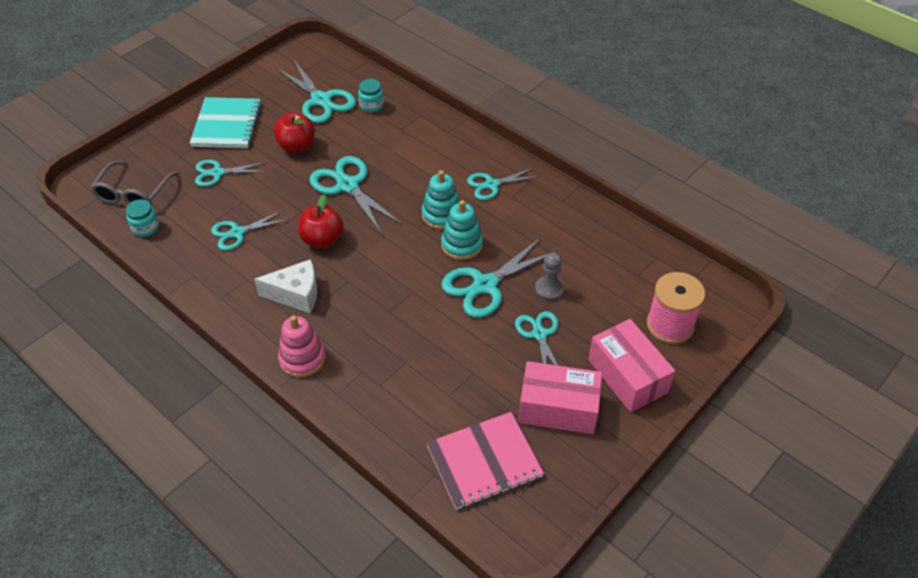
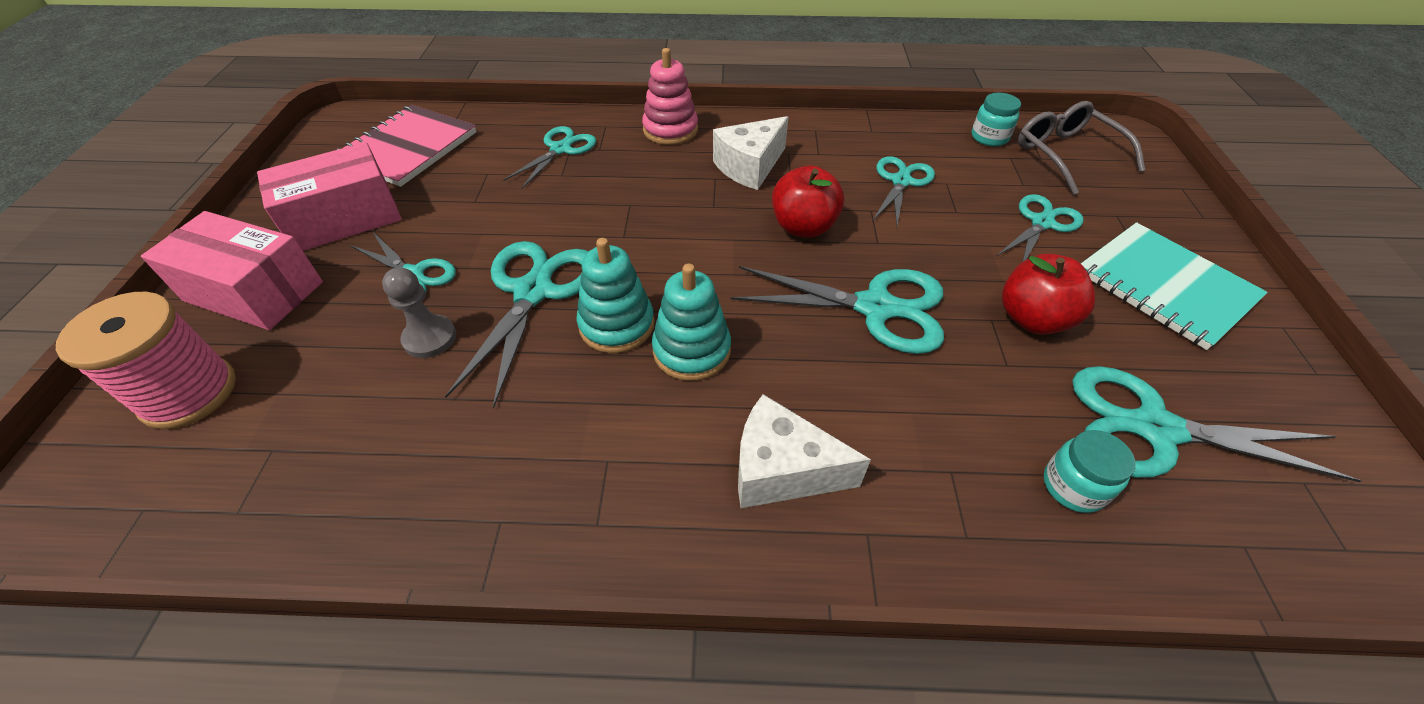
camera: 140 degrees right, 0 degrees up
turquoise scissors [467,168,540,200] -> turquoise scissors moved to [503,126,596,189]
none -> white cheese [738,394,871,508]

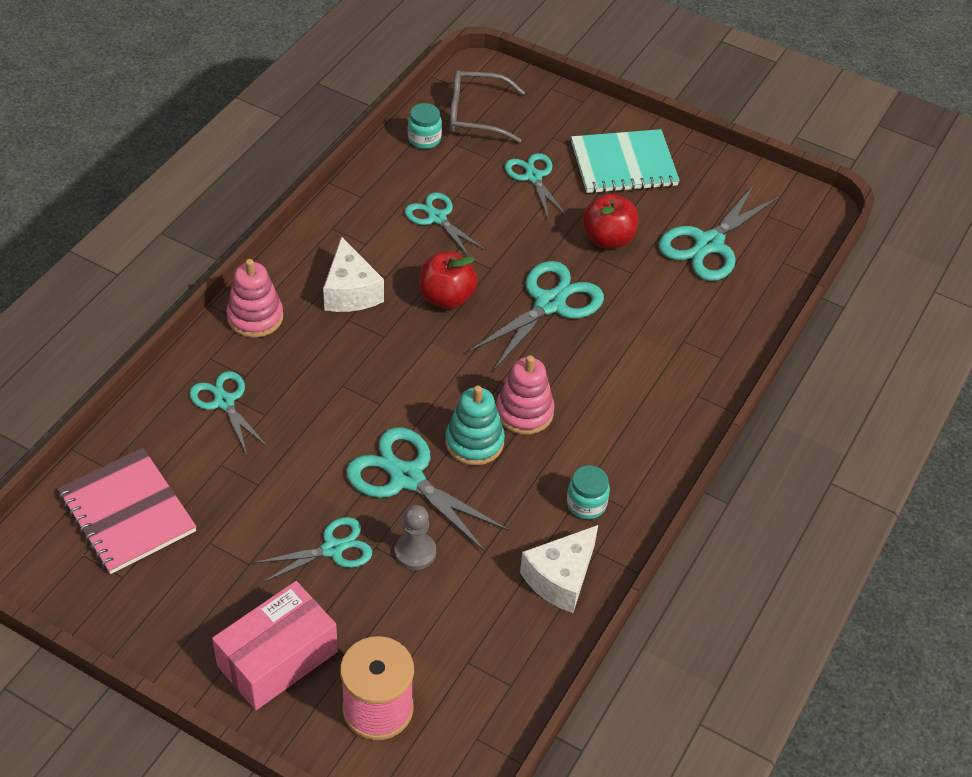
camera: 65 degrees left, 0 degrees up
pink box [257,142,402,251] -> none
turquoise stacking toy [652,264,731,381] -> pink stacking toy [496,355,554,435]
white cheese [738,394,871,508] -> white cheese moved to [520,525,598,613]
turquoise jar [1044,430,1136,513] -> turquoise jar moved to [567,465,610,519]

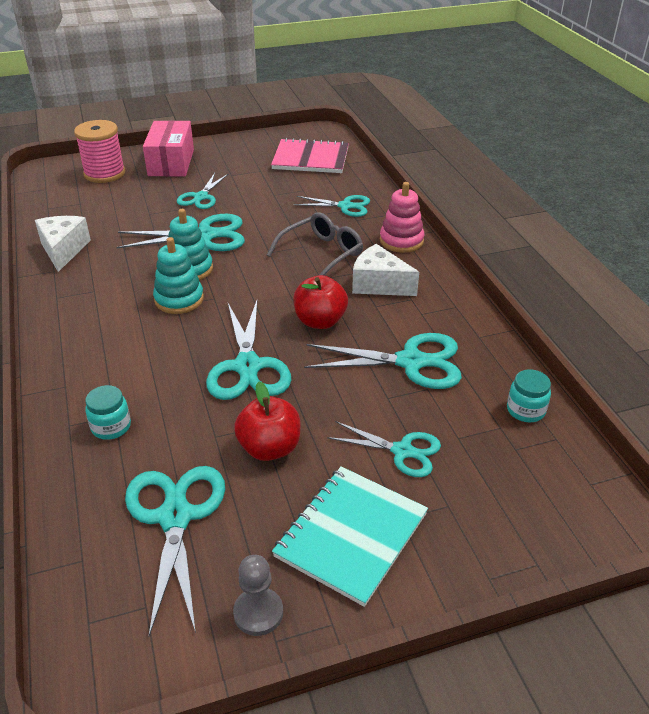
camera: 135 degrees right, 10 degrees down
grey pawn [395,505,436,570] -> grey pawn moved to [233,555,283,636]
turquoise scissors [405,192,486,257] -> turquoise scissors [304,333,462,389], size x1.57
grey glasses [450,70,525,143] -> grey glasses moved to [267,212,363,275]
pink stacking toy [496,355,554,435] -> turquoise stacking toy [153,237,204,314]
turquoise jar [567,465,610,519] -> turquoise jar moved to [85,385,131,440]

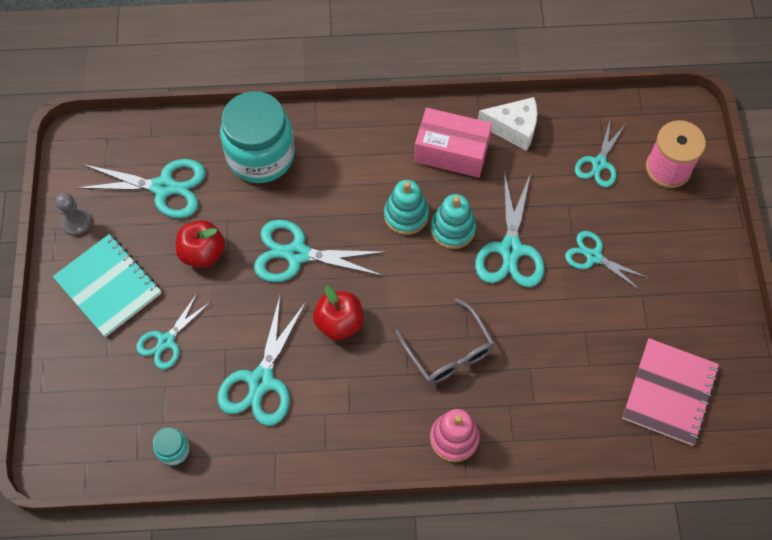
camera: 105 degrees right, 25 degrees up
turquoise jar [85,385,131,440] -> turquoise jar [220,91,295,183], size x2.36
pink box [143,120,194,176] -> pink box moved to [414,108,492,178]
turquoise scissors [294,195,370,217] -> turquoise scissors moved to [575,121,625,187]
white cheese [352,244,419,296] -> none

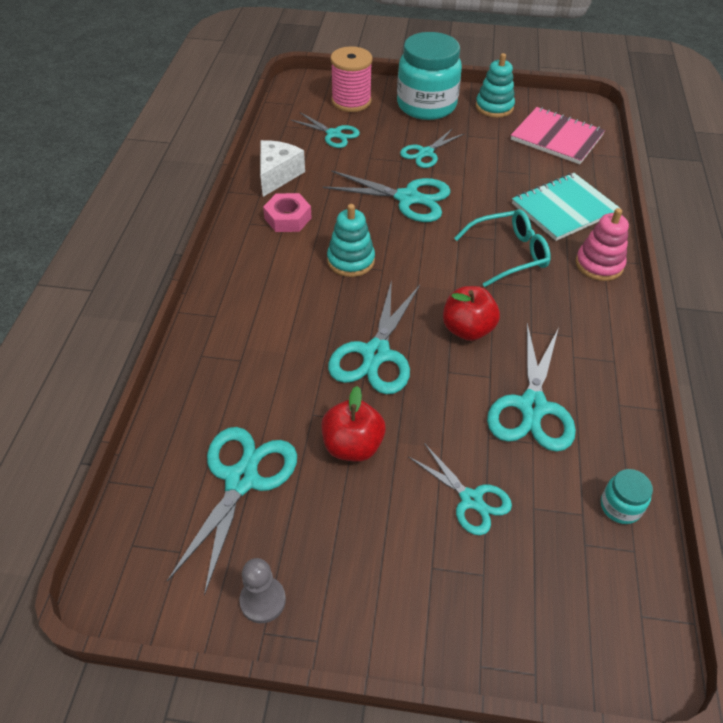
camera: 80 degrees left, 15 degrees down
turquoise notebook [53,234,161,337] -> turquoise notebook moved to [512,173,621,241]
turquoise scissors [217,296,306,426] -> turquoise scissors turned 75 degrees clockwise [487,323,576,452]
turquoise jar [220,91,295,183] -> turquoise jar moved to [397,32,462,120]
grey glasses [396,298,495,384] -> turquoise glasses [454,209,551,287]
pink box [414,108,492,178] -> pink nut [263,193,312,232]
turquoise stacking toy [431,194,476,249] -> turquoise stacking toy moved to [476,53,515,118]

